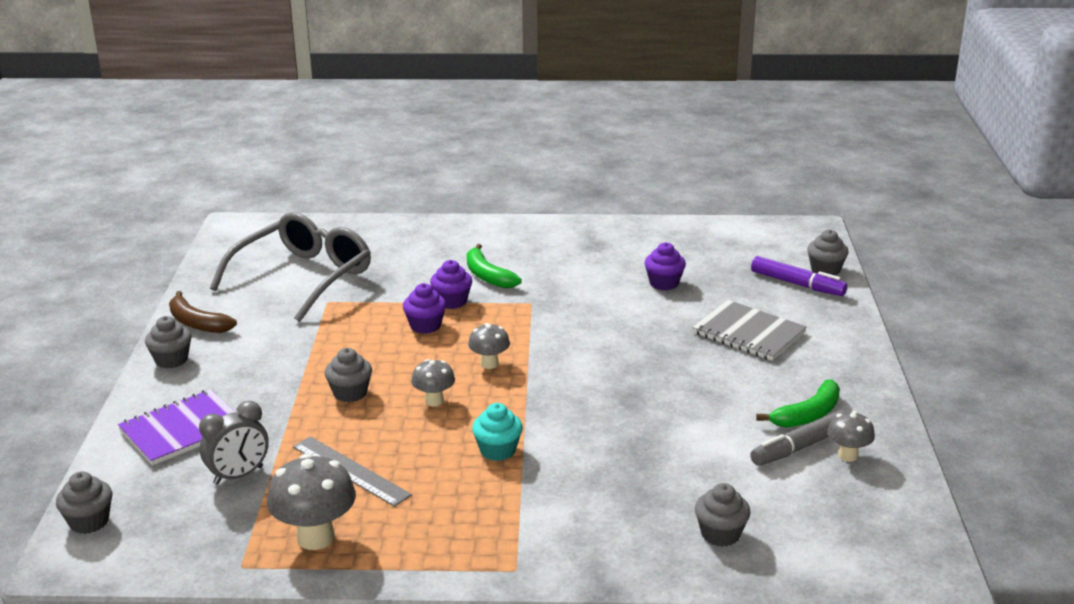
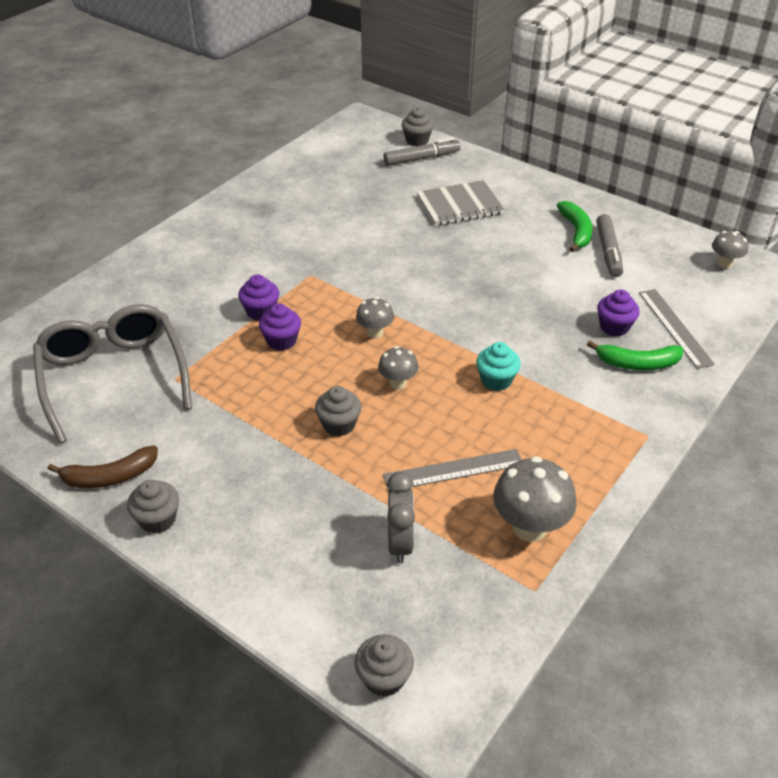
camera: 55 degrees left, 15 degrees up
purple notebook [118,389,235,465] -> none
green banana [467,244,521,288] -> green banana moved to [587,341,683,370]
purple cupcake [644,242,686,290] -> purple cupcake moved to [597,290,640,336]
grey cupcake [695,483,751,547] -> grey ruler [639,289,715,369]
purple marker [751,256,847,296] -> grey marker [383,138,460,166]
grey mushroom [827,411,875,462] -> grey mushroom moved to [712,231,748,269]

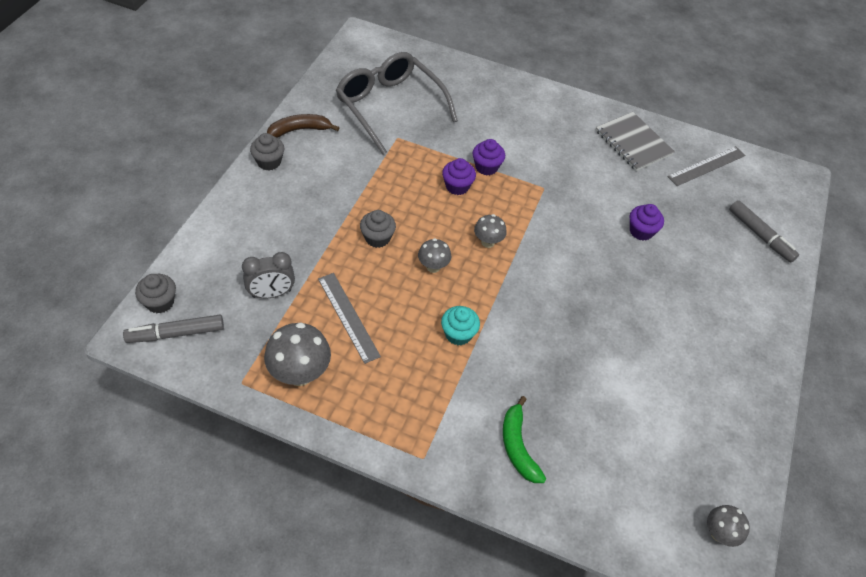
camera: 70 degrees right, 10 degrees up
grey glasses [33,304,192,444] -> grey glasses turned 90 degrees counterclockwise [336,52,458,155]
brown banana [48,446,158,488] -> brown banana turned 105 degrees clockwise [267,114,339,138]
grey cupcake [401,107,434,146] -> none
grey notebook [417,180,505,226] -> grey notebook moved to [596,112,675,171]
green banana [557,201,593,252] -> none
grey marker [596,214,623,277] -> grey marker moved to [123,315,224,343]
purple cupcake [597,290,640,336] -> purple cupcake moved to [630,204,664,241]
grey ruler [639,289,715,369] -> grey ruler moved to [667,146,746,186]

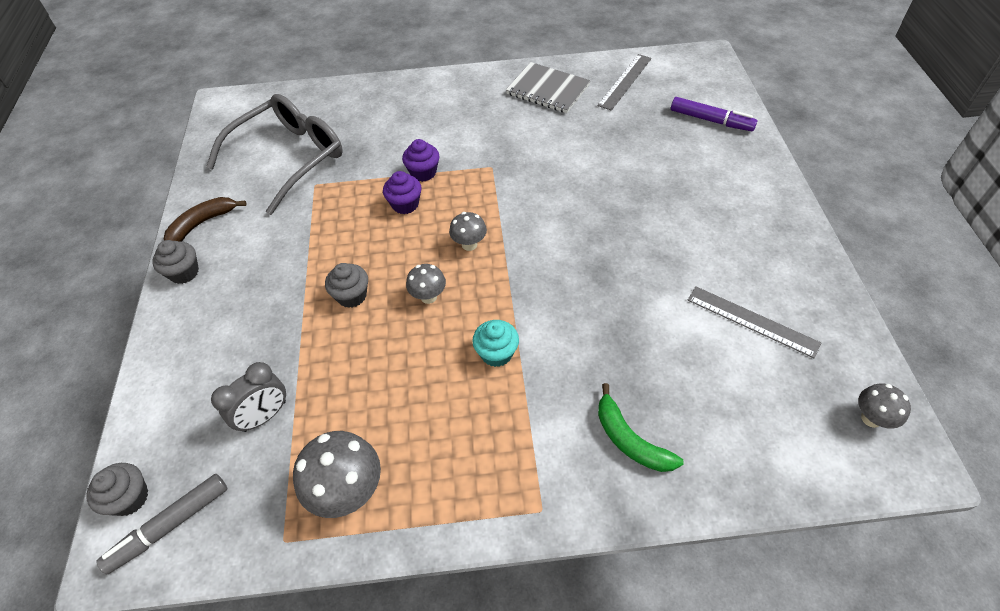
camera: 20 degrees left, 0 degrees up
grey ruler [318,273,381,364] -> grey ruler moved to [688,286,821,358]
grey glasses [336,52,458,155] -> grey glasses turned 105 degrees clockwise [206,94,343,215]
purple cupcake [630,204,664,241] -> none
grey marker [729,200,799,263] -> purple marker [671,97,757,131]

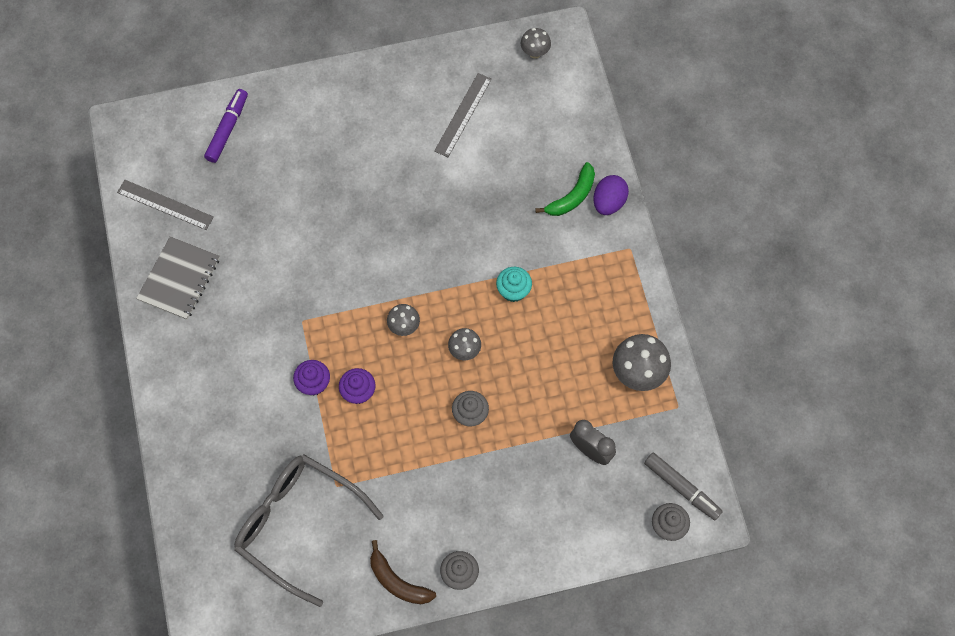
camera: 100 degrees left, 15 degrees up
none -> purple egg [593,175,629,215]

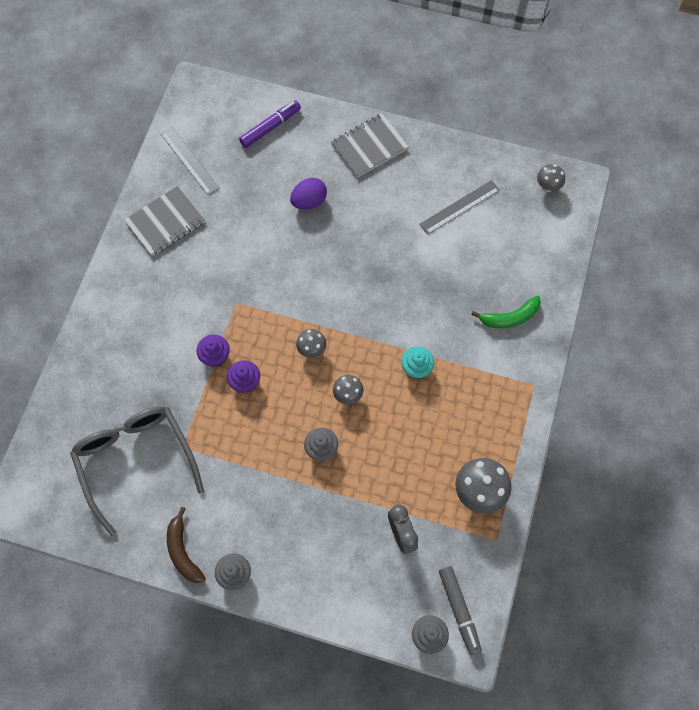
camera: 30 degrees right, 0 degrees up
purple egg [593,175,629,215] -> purple egg moved to [290,178,327,210]
none -> grey notebook [331,113,409,178]

